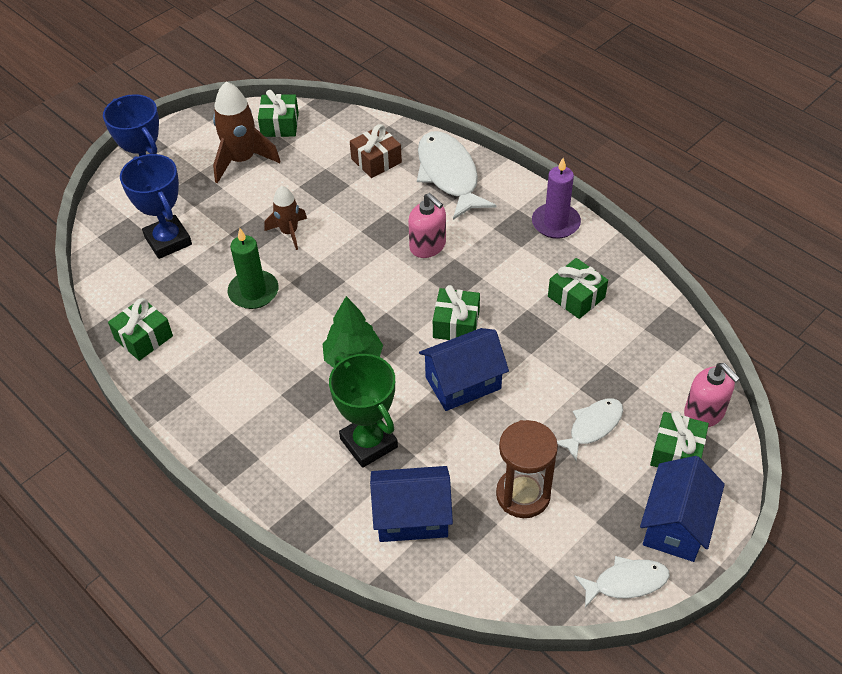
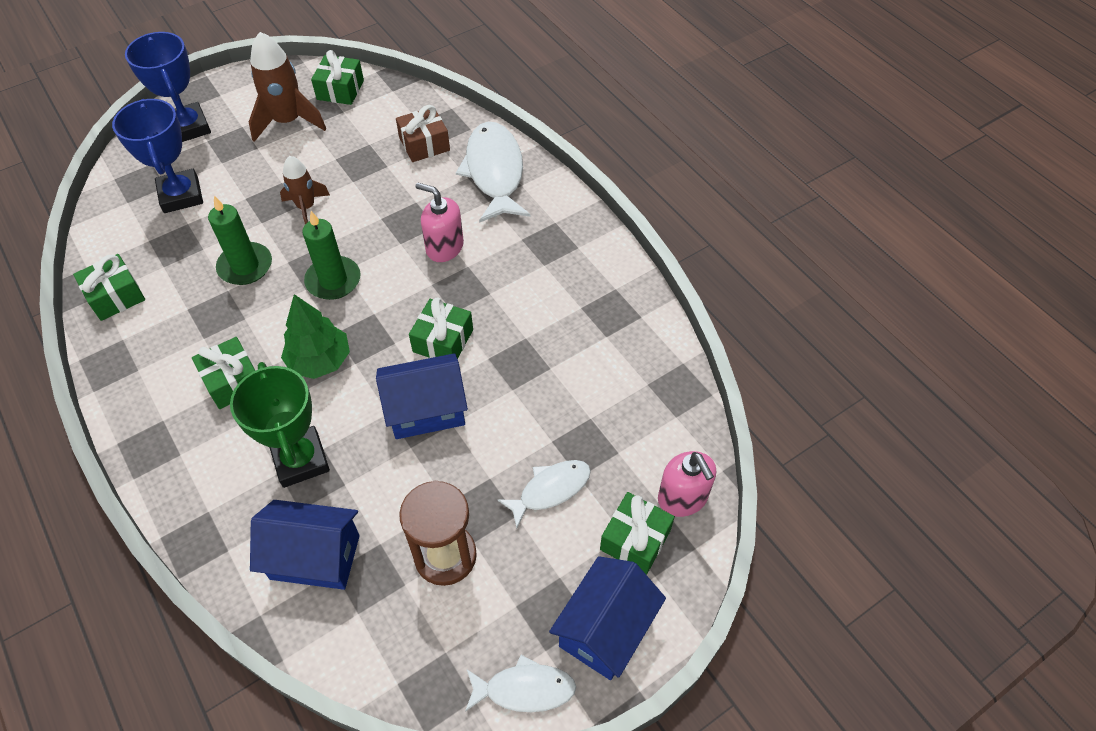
camera: 10 degrees right, 5 degrees up
pink soap dispenser [408,193,446,258] -> pink soap dispenser turned 150 degrees clockwise [415,182,464,262]
purple candle [532,158,581,239] -> none
green gift [548,258,608,319] -> green gift moved to [192,337,256,409]
none -> green candle [302,211,360,300]

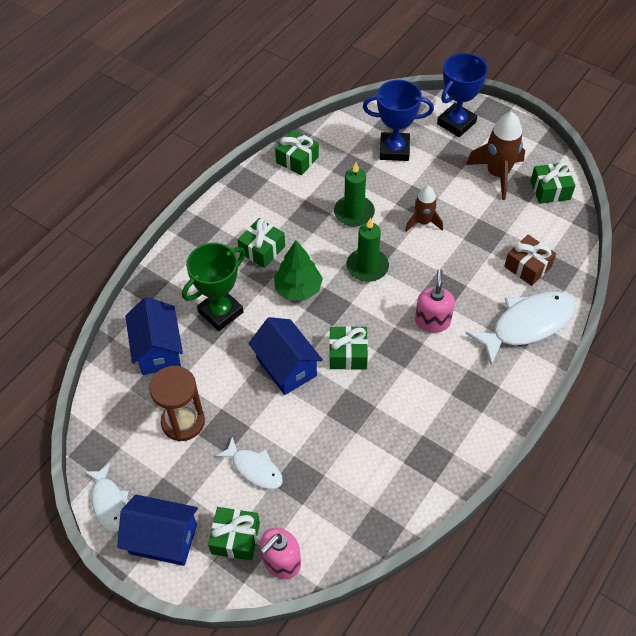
camera: 70 degrees right, 0 degrees up
blue trophy [112,99,203,213] -> blue trophy turned 45 degrees clockwise [363,80,434,161]

